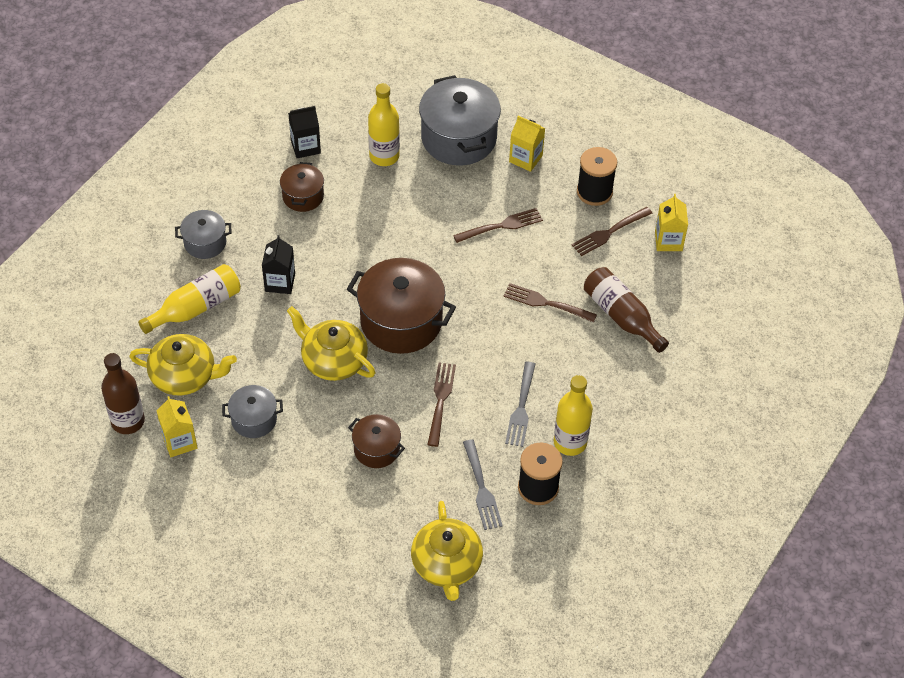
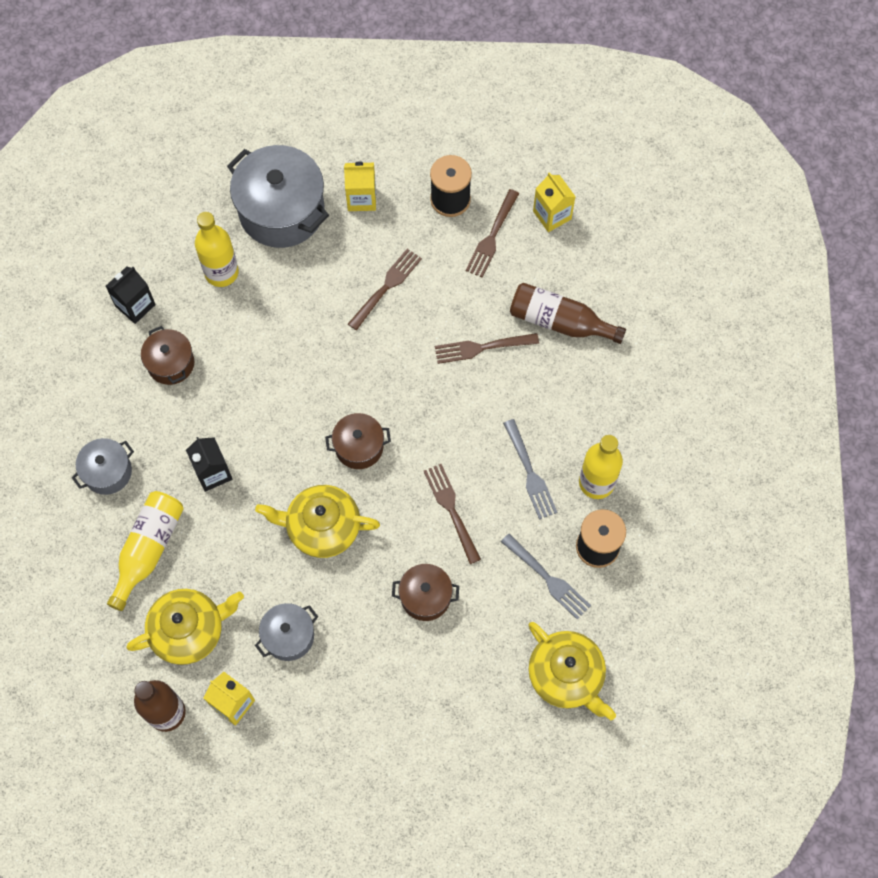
camera: 30 degrees left, 15 degrees up
brown pot [347,258,456,354] -> brown pot [325,413,391,469], size x0.53

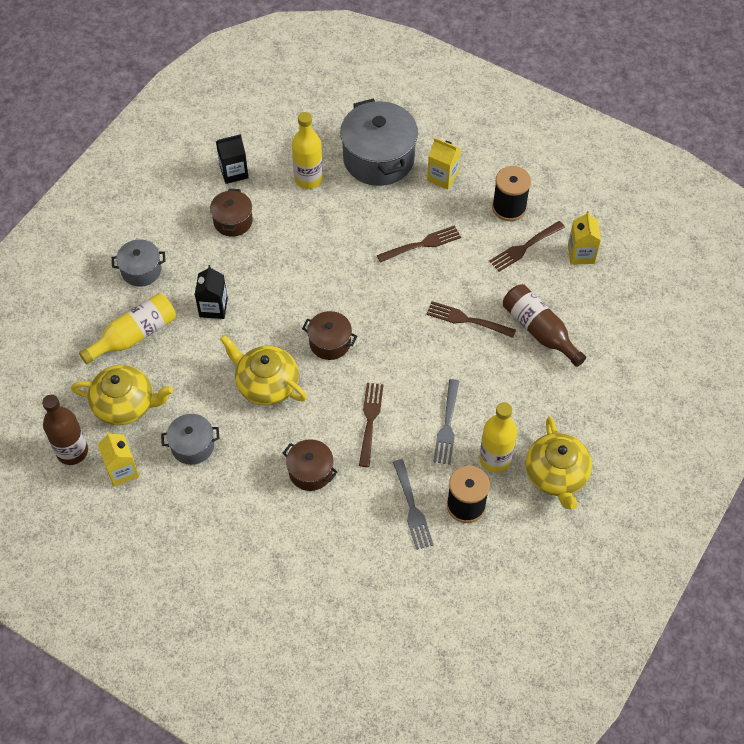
camera: 30 degrees right, 10 degrees down
yellow teapot [529,622,616,720] -> yellow teapot moved to [525,417,592,509]

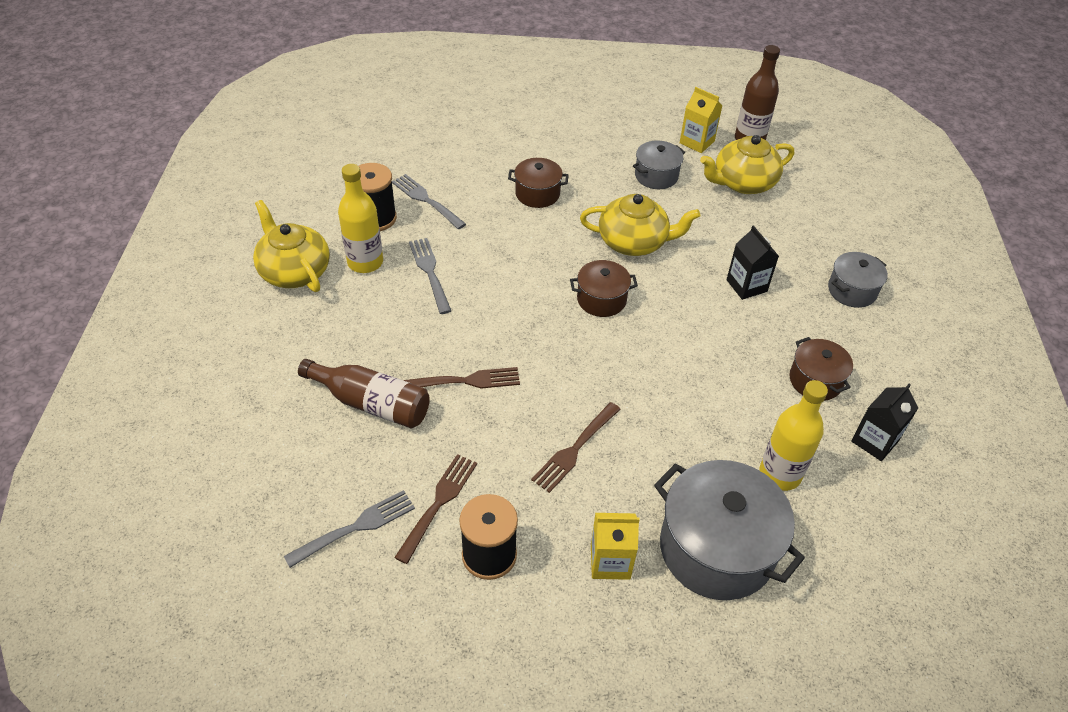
camera: 150 degrees right, 10 degrees down
yellow bottle [79,293,176,364] -> none
brown fork [359,383,384,467] -> none
yellow carton [568,211,601,265] -> grey fork [284,490,415,568]

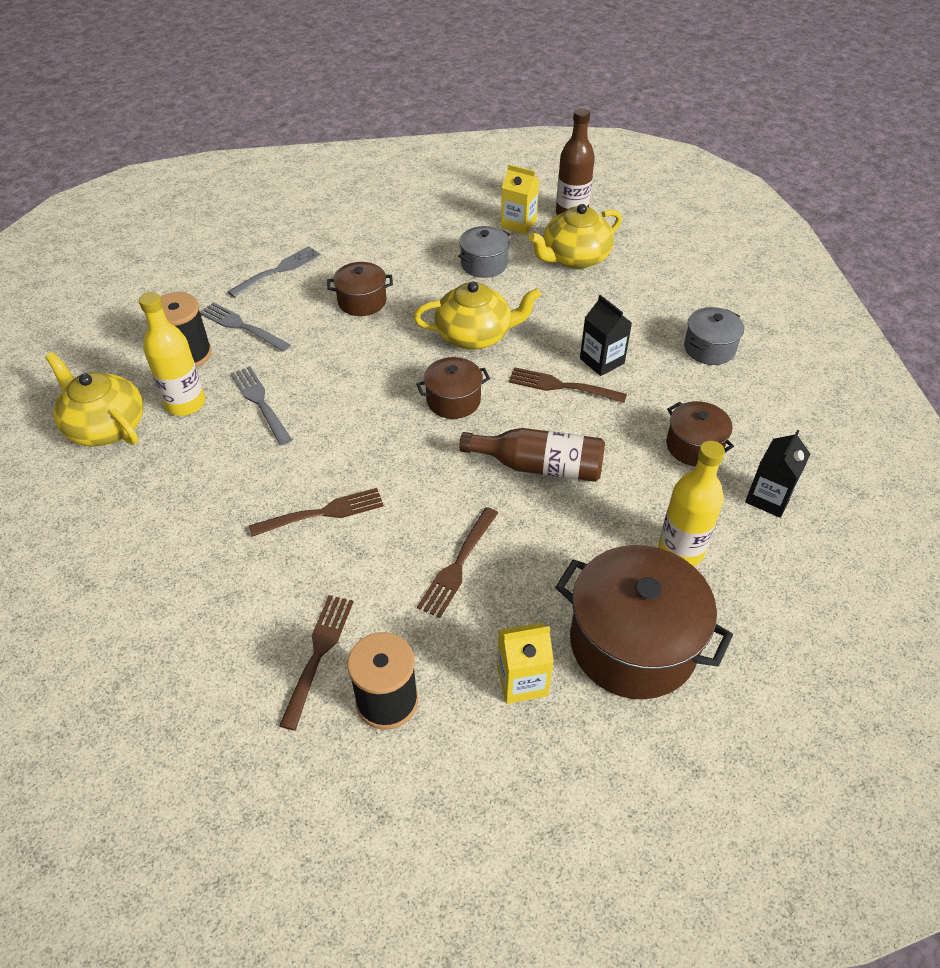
camera: 10 degrees left, 0 degrees up
grey fork [284,490,415,568] -> grey fork moved to [228,246,320,297]
brown bottle [298,359,430,428] -> brown bottle moved to [459,428,605,482]
grey pot [654,460,805,600] -> brown pot [555,545,733,699]
none -> brown fork [509,367,627,403]

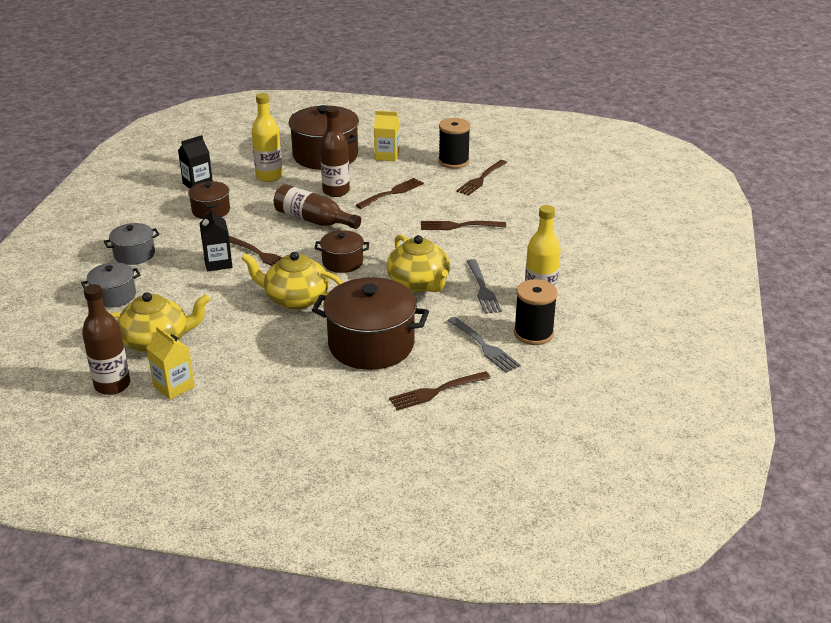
camera: 160 degrees left, 15 degrees down
yellow teapot [45,352,143,446] -> yellow teapot moved to [387,234,450,292]
grey fork [228,246,320,297] -> brown fork [389,371,491,410]
brown pot [327,262,393,316] -> brown pot [312,277,429,370], size x1.88
grey pot [458,226,510,278] -> grey pot moved to [81,262,141,308]
none -> brown bottle [320,106,350,197]

